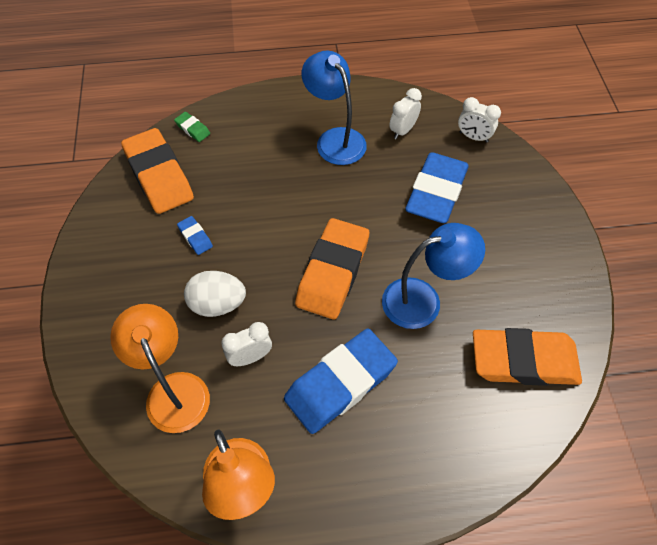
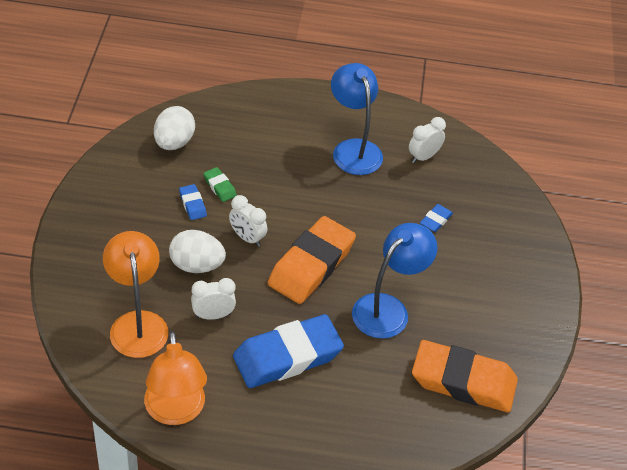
camera: 10 degrees right, 10 degrees down
orange eraser [121,128,194,214] -> white egg [154,106,195,150]
green eraser [174,112,210,142] -> green eraser moved to [203,167,237,202]
blue lamp [382,223,485,329] -> blue lamp turned 45 degrees counterclockwise [352,223,437,339]
blue eraser [405,152,469,223] -> blue eraser [420,204,453,232], size x0.42
white clock [458,97,501,143] -> white clock moved to [229,195,267,247]

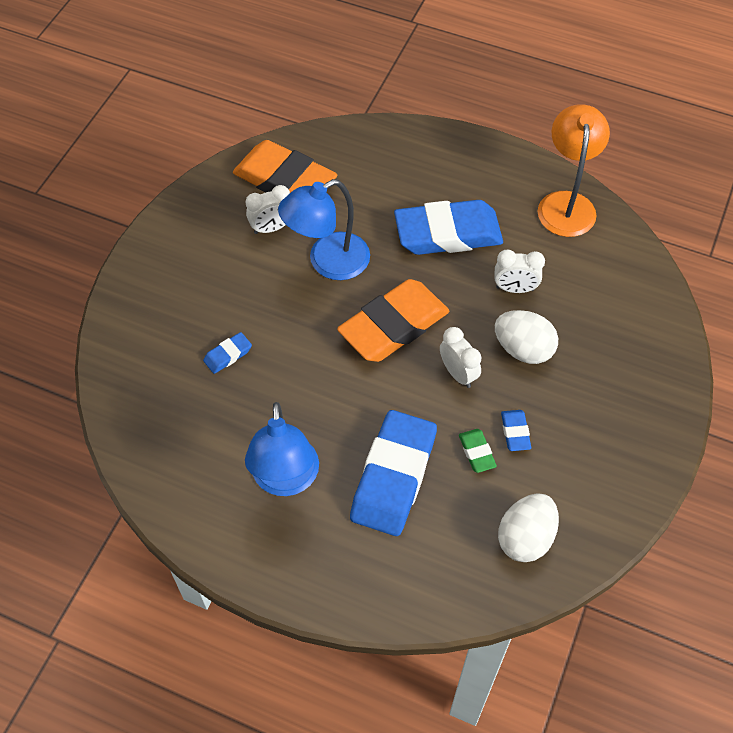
camera: 160 degrees left, 10 degrees up
orange lamp [103,231,168,358] -> none
white clock [409,117,446,163] -> white clock moved to [246,185,290,234]
none -> blue eraser [350,410,437,536]

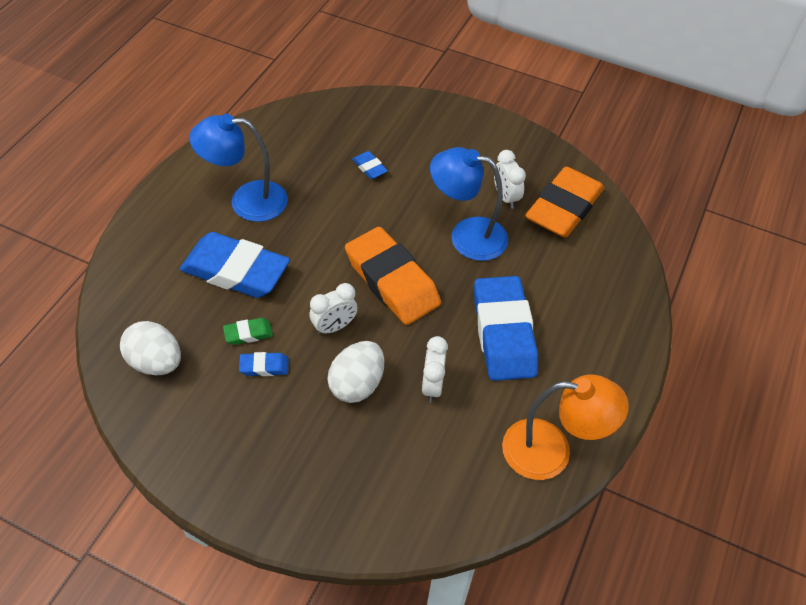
camera: 90 degrees right, 5 degrees down
blue lamp [278,179,370,280] -> blue lamp turned 45 degrees counterclockwise [430,147,508,261]

